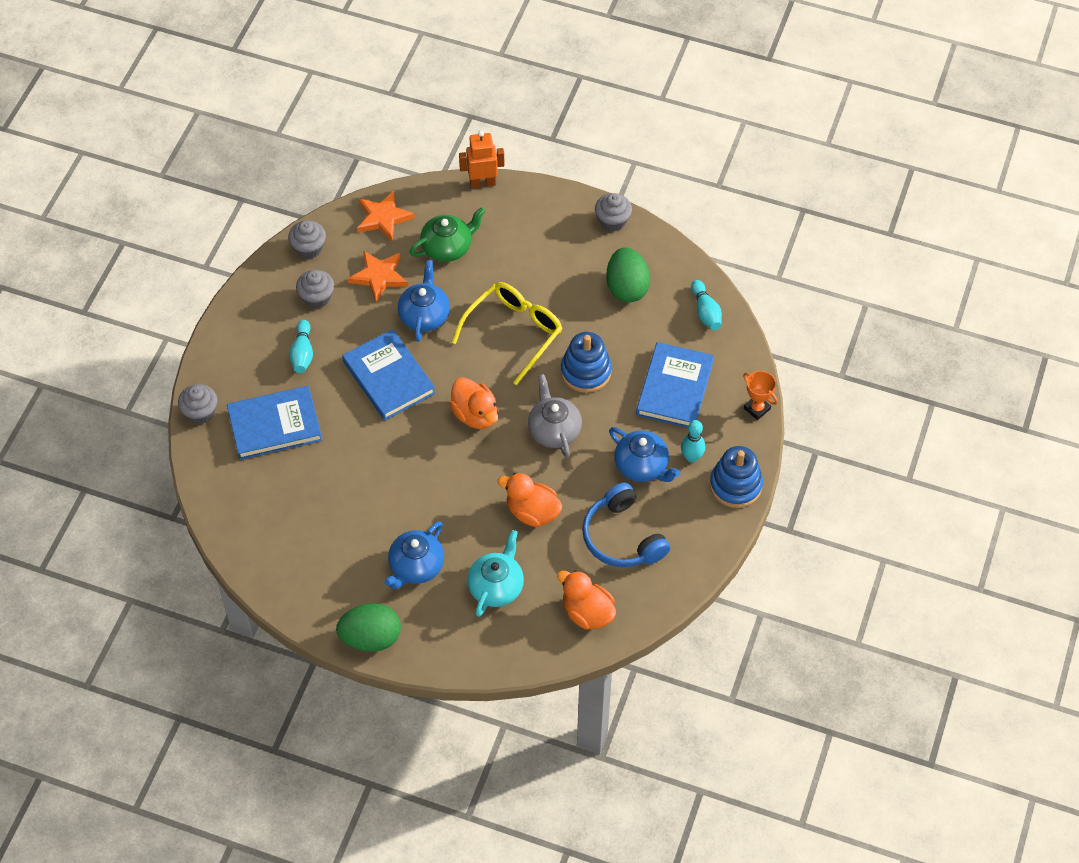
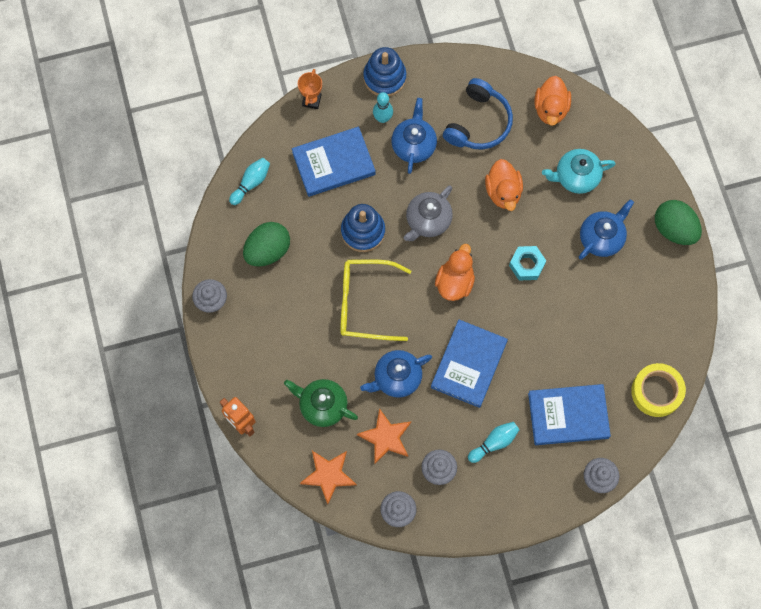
camera: 125 degrees left, 15 degrees up
blue book [227,386,322,460] -> blue book turned 45 degrees counterclockwise [528,384,611,445]
blue teapot [384,521,444,589] -> blue teapot turned 45 degrees counterclockwise [579,199,634,260]
none -> turquoise nut [509,246,546,281]
none -> yellow tape [631,363,686,417]

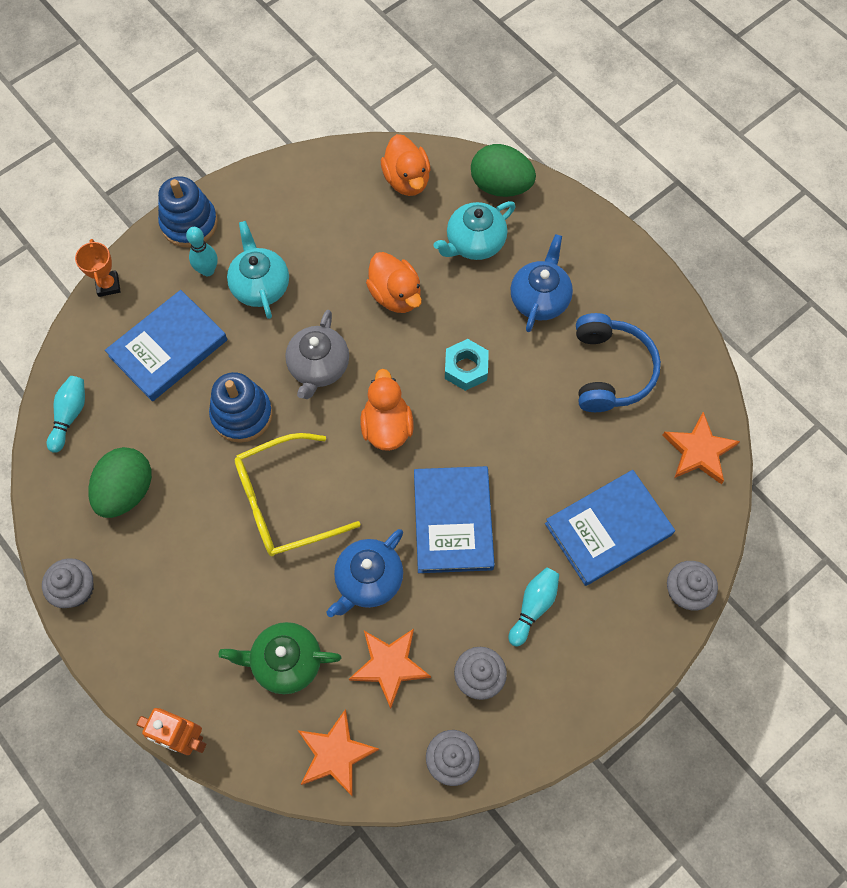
camera: 25 degrees left, 5 degrees down
blue teapot [391,98,437,174] -> turquoise teapot [227,221,289,319]
blue headphones [443,78,513,150] -> blue headphones moved to [576,313,661,412]
yellow tape [631,363,686,417] -> orange star [662,412,740,484]
green egg [655,200,702,245] -> green egg moved to [471,144,536,197]

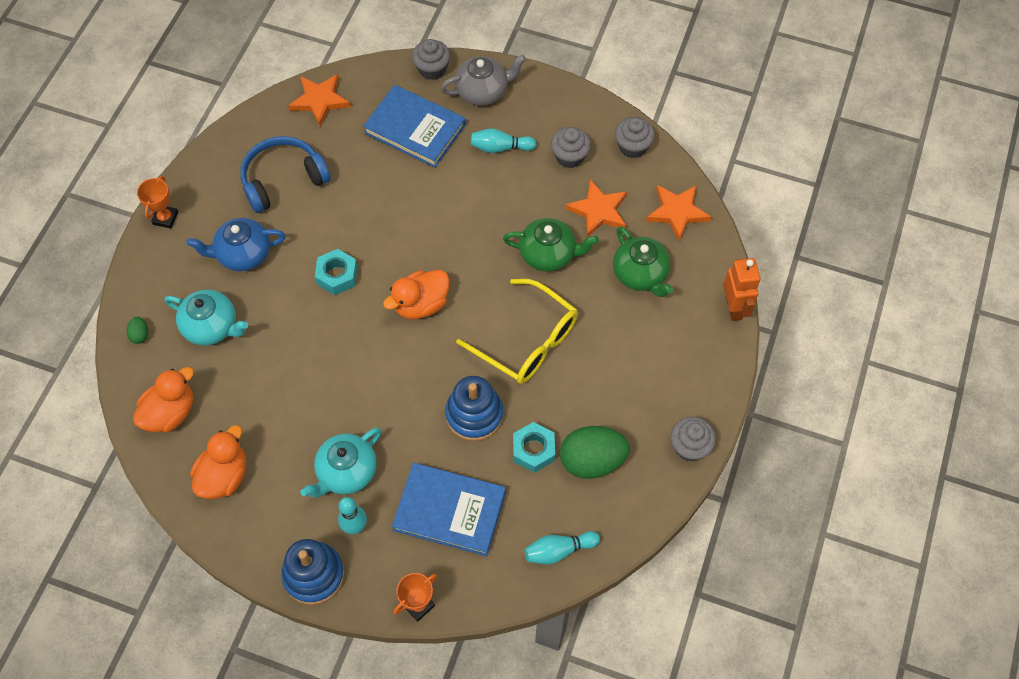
camera: 120 degrees left, 5 degrees down
grey teapot [285,310,349,399] -> grey teapot moved to [441,55,526,106]
blue teapot [326,529,403,617] -> green teapot [503,218,599,272]
orange duck [366,252,422,313] -> orange duck moved to [190,425,246,499]
blue book [414,466,495,573] -> none
green egg [471,144,536,197] -> green egg [127,317,148,344], size x0.43
none -> orange trophy [137,176,178,229]
none -> turquoise nut [513,422,555,473]

